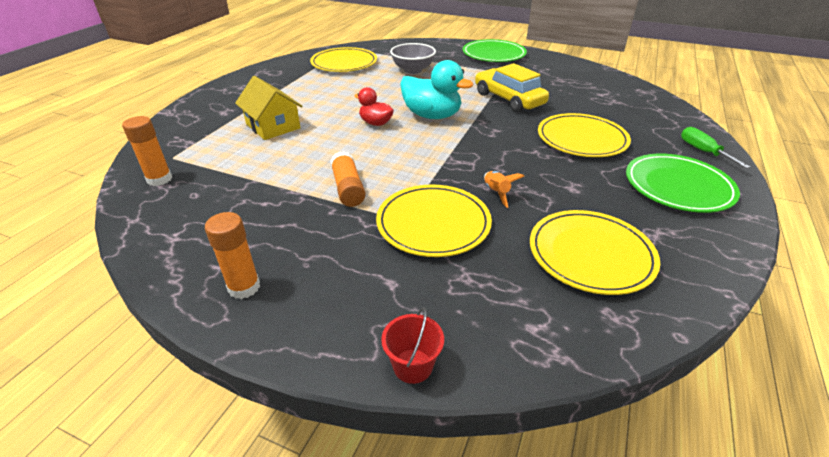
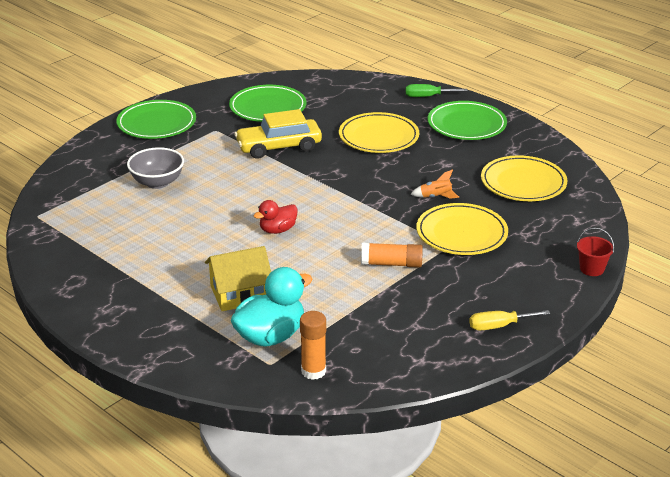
camera: 70 degrees left, 5 degrees down
orange glue stick [205,212,260,299] -> yellow screwdriver [469,310,550,330]
yellow plate [310,47,377,72] -> none
turquoise duck [400,60,473,119] -> turquoise duck moved to [231,267,312,347]
none -> green plate [229,85,306,122]

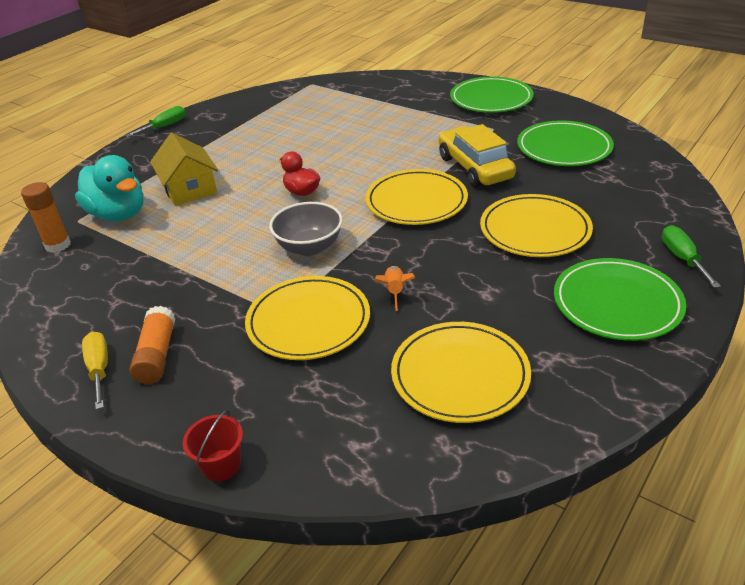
camera: 85 degrees right, 5 degrees up
grey bowl [127,147,184,189] -> grey bowl moved to [269,202,343,256]
orange glue stick [361,242,423,268] -> orange glue stick moved to [129,306,176,384]
none -> green screwdriver [126,106,186,137]
none -> yellow plate [366,169,468,225]

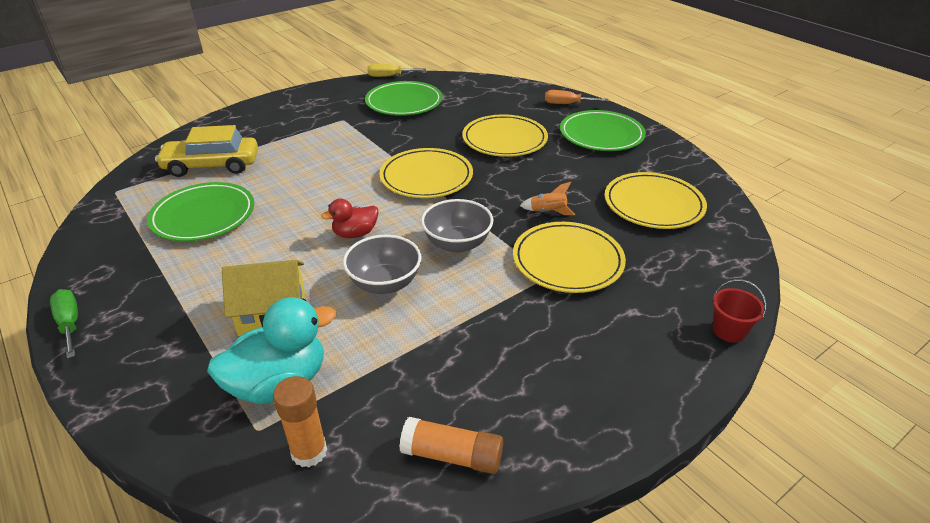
camera: 75 degrees left, 0 degrees up
yellow screwdriver [82,332,108,410] -> yellow screwdriver moved to [368,64,426,77]
orange glue stick [129,306,176,384] -> orange glue stick moved to [399,417,503,474]
yellow car [438,124,516,187] -> yellow car moved to [155,125,258,177]
green plate [450,77,534,113] -> green plate moved to [147,182,254,242]
green screwdriver [662,225,721,288] -> orange screwdriver [545,90,609,104]
none -> grey bowl [343,235,422,294]

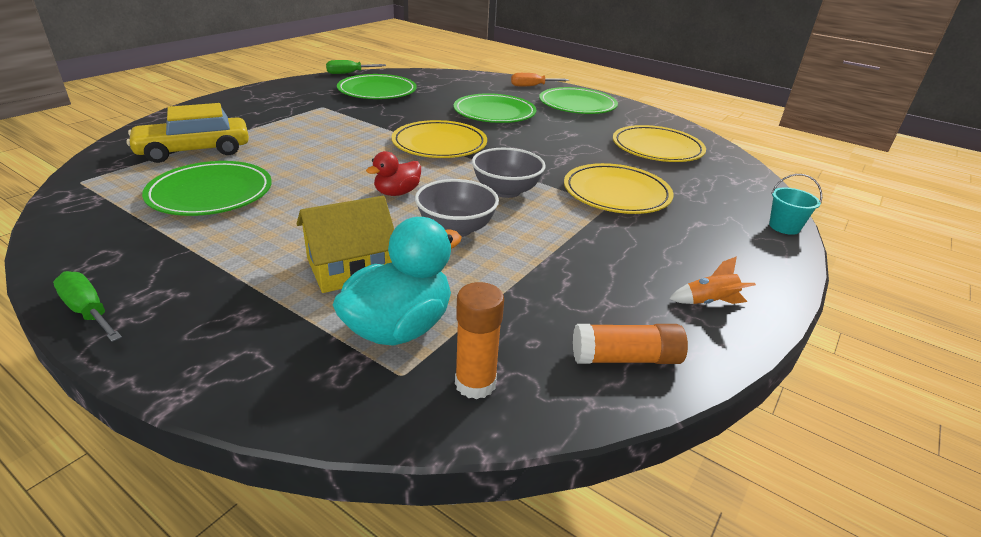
camera: 20 degrees left, 5 degrees down
yellow screwdriver [368,64,426,77] -> green screwdriver [326,60,386,74]
yellow plate [462,114,548,157] -> green plate [453,93,537,123]
orange rocket [520,182,575,215] -> orange rocket moved to [669,256,756,304]
red bucket [713,279,766,342] -> turquoise bucket [769,174,822,235]

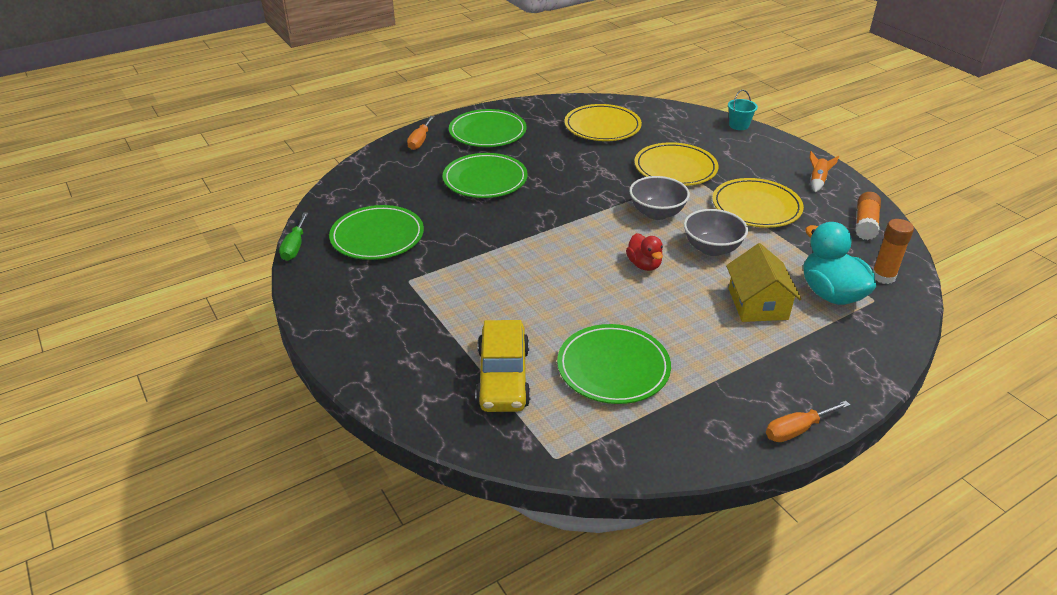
camera: 65 degrees left, 5 degrees up
green screwdriver [53,271,122,342] -> orange screwdriver [766,401,850,442]
yellow plate [392,120,487,158] -> yellow plate moved to [712,178,804,228]

